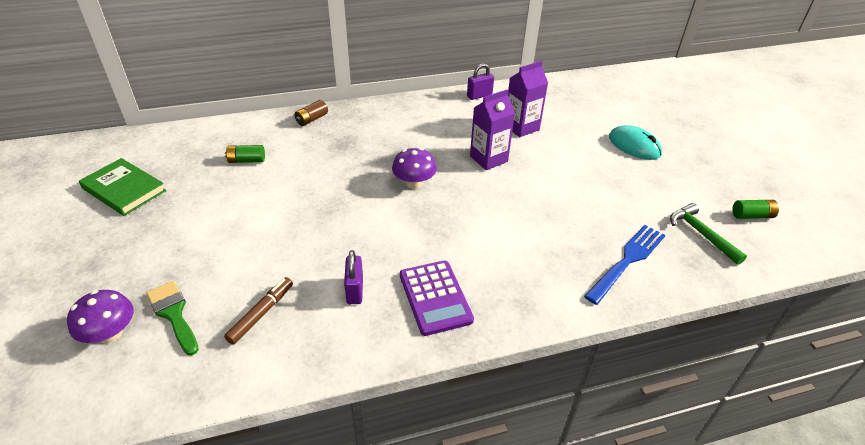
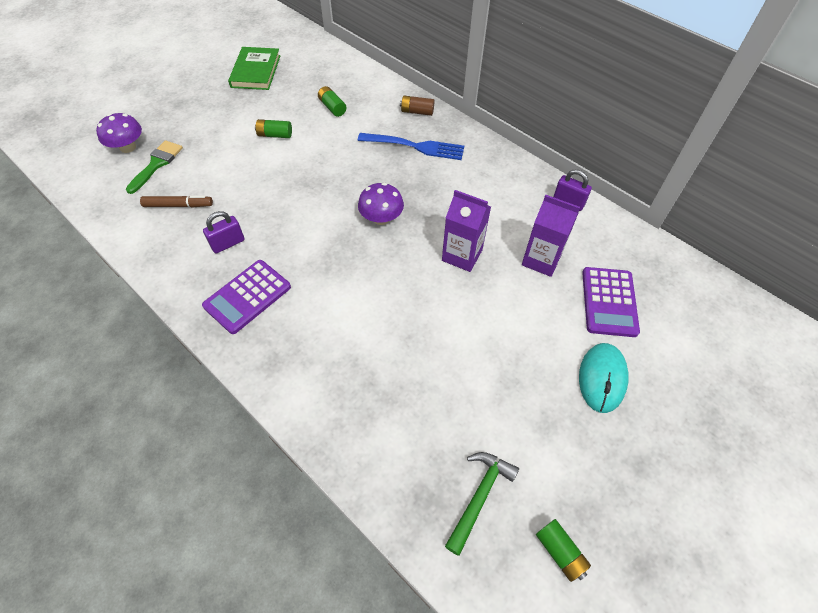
camera: 60 degrees right, 15 degrees up
blue fork [584,225,665,305] -> blue fork moved to [358,133,464,160]
none -> green battery [255,119,292,138]
none -> purple calculator [582,267,640,337]

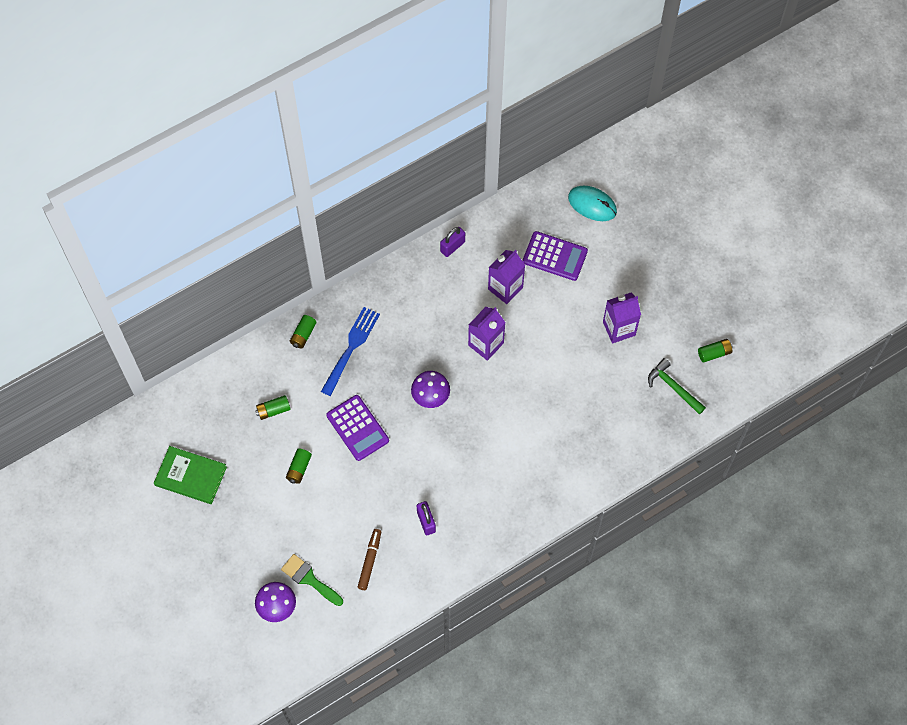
camera: 75 degrees left, 10 degrees up
purple calculator [202,260,291,334] -> purple calculator moved to [326,395,389,461]
brown battery [400,96,434,116] -> green battery [290,315,317,348]
turquoise mouse [579,343,629,413] -> turquoise mouse moved to [568,186,617,221]
none -> purple carton [603,293,641,343]

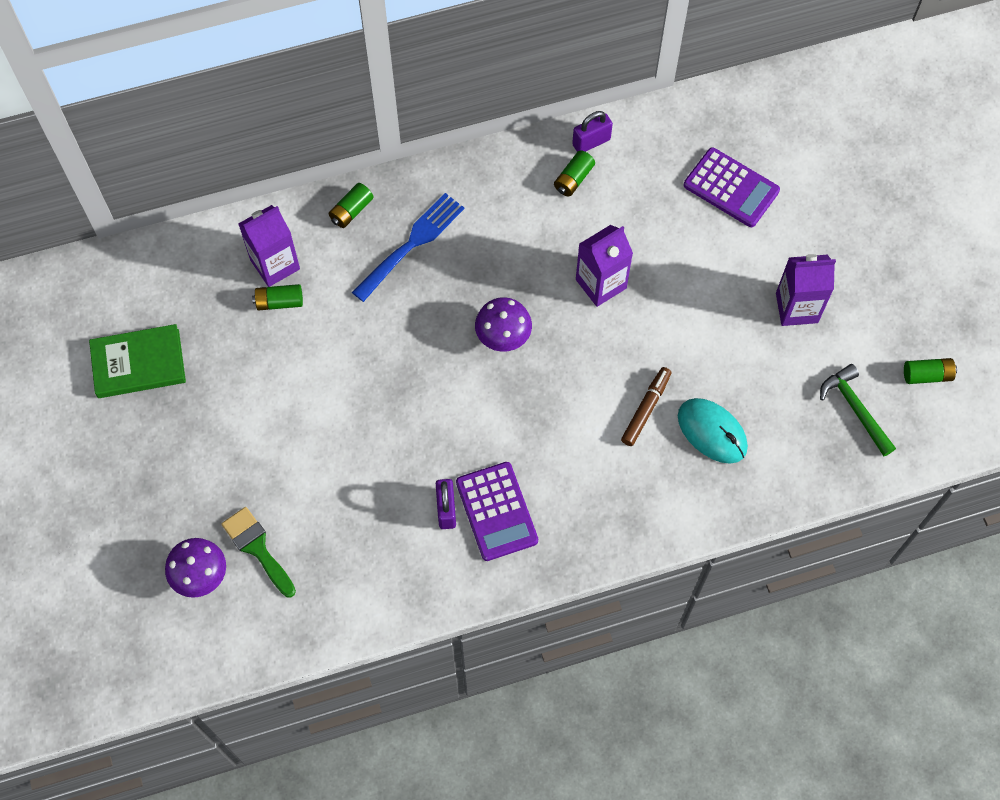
camera: 15 degrees right, 0 degrees up
green book [154,446,227,504] -> green book turned 45 degrees counterclockwise [89,324,186,398]
green battery [286,448,312,484] -> green battery moved to [554,150,595,196]
purple calculator [326,395,389,461] -> purple calculator moved to [456,462,538,561]
brown marker [358,529,381,590] -> brown marker moved to [621,367,671,446]
purple carton [488,250,525,304] -> purple carton moved to [238,205,300,287]
turquoise mouse [568,186,617,221] -> turquoise mouse moved to [678,398,748,464]

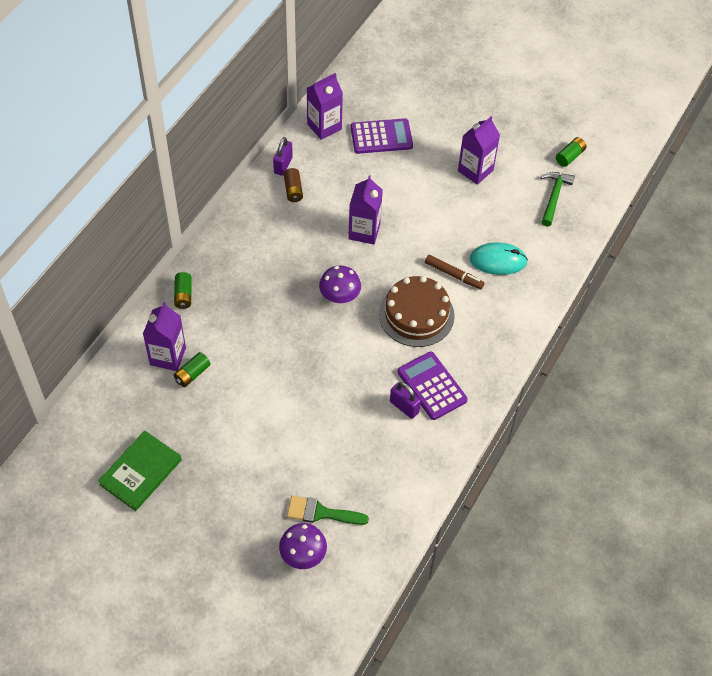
camera: 45 degrees left, 10 degrees down
blue fork [352,193,465,302] -> none
purple calculator [456,462,538,561] -> purple calculator turned 150 degrees counterclockwise [397,352,468,420]
green battery [554,150,595,196] -> brown battery [284,168,303,202]
brown marker [621,367,671,446] -> brown marker turned 135 degrees clockwise [425,255,484,289]
green hammer [820,364,896,456] -> green hammer turned 90 degrees clockwise [540,172,575,226]
none -> purple carton [307,73,343,140]
none -> brown cake [379,276,455,347]

